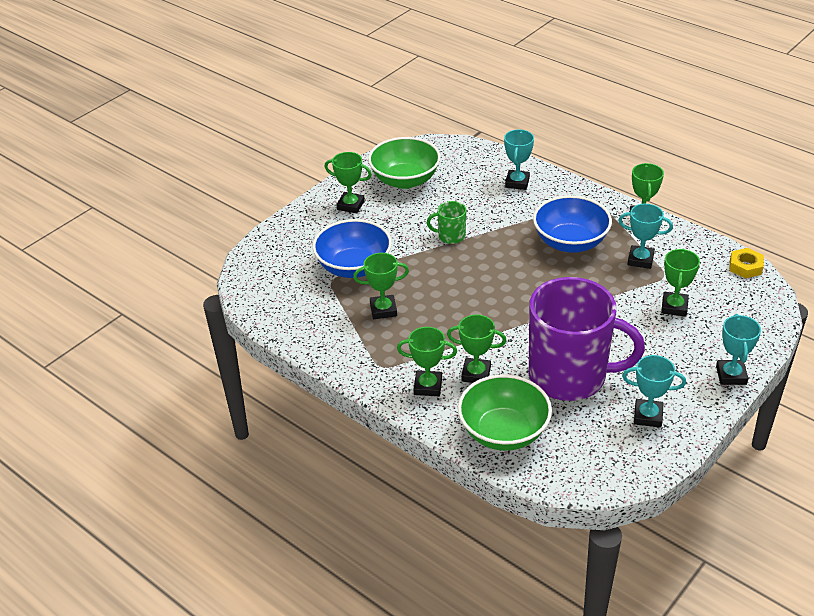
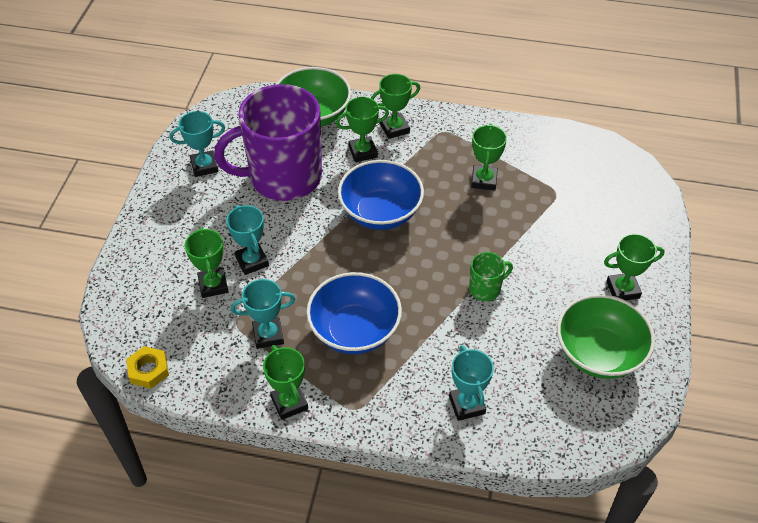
camera: 150 degrees right, 10 degrees up
blue bowl [312,219,392,278] -> blue bowl moved to [338,160,424,230]
green trophy [353,253,409,319] -> green trophy turned 45 degrees counterclockwise [471,124,507,190]
turquoise trophy [716,314,761,385] -> turquoise trophy moved to [226,205,269,275]

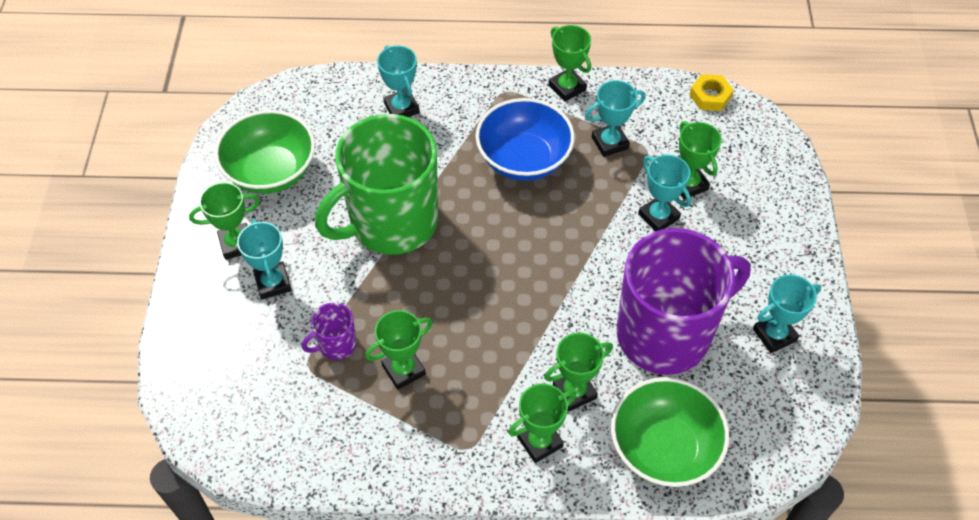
camera: 170 degrees right, 5 degrees up
blue bowl [338,160,424,230] -> none
green mug [469,252,513,301] -> green mug [315,114,438,255], size x2.48
green trophy [471,124,507,190] -> green trophy turned 60 degrees clockwise [365,310,433,390]
none -> turquoise trophy [237,219,292,299]
none -> purple mug [302,303,357,360]

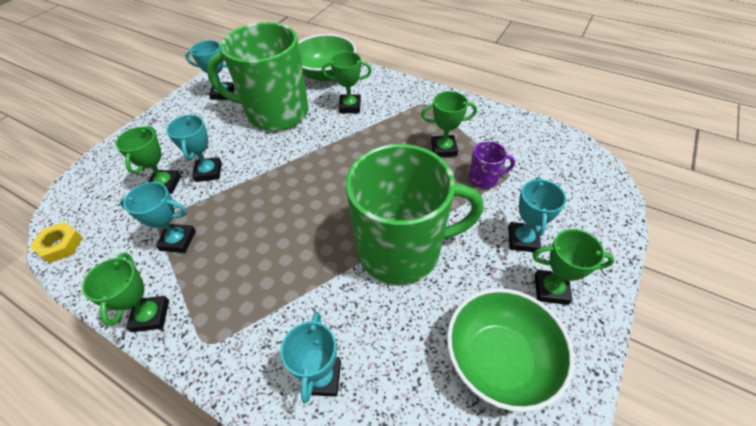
camera: 150 degrees left, 5 degrees down
blue bowl [476,98,575,181] -> none
green trophy [508,384,576,463] -> none
purple mug [616,228,751,375] -> green mug [207,22,308,131]

